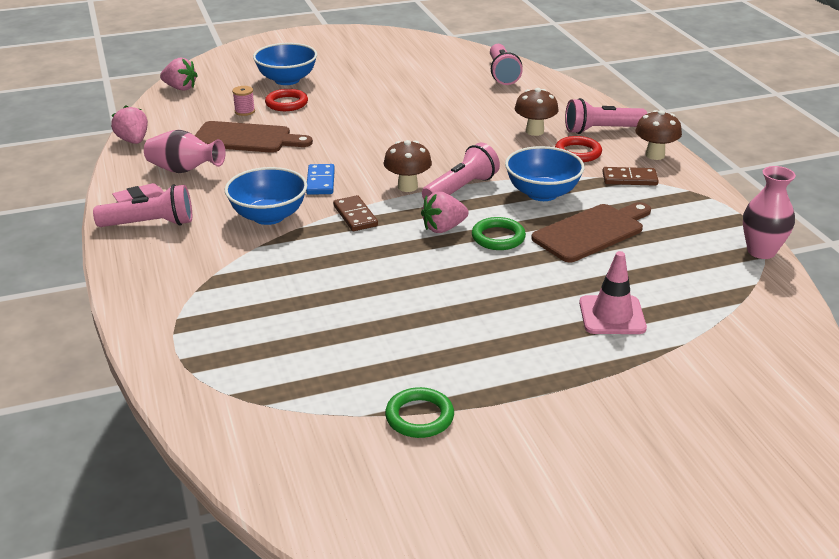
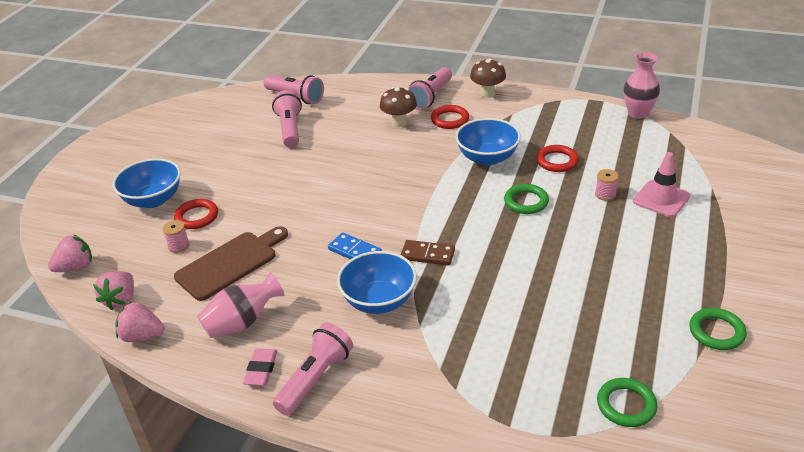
camera: 50 degrees left, 5 degrees up
brown mushroom [384,140,432,192] -> none
pink strawberry [421,192,469,233] -> pink strawberry moved to [93,271,134,311]
pink flashlight [422,143,500,199] -> pink flashlight moved to [272,90,302,148]
brown cutting board [531,202,651,262] -> red ring [536,145,579,172]
brown domino [602,167,659,186] -> none
none -> pink spool [595,169,619,201]
none -> green ring [597,378,658,427]

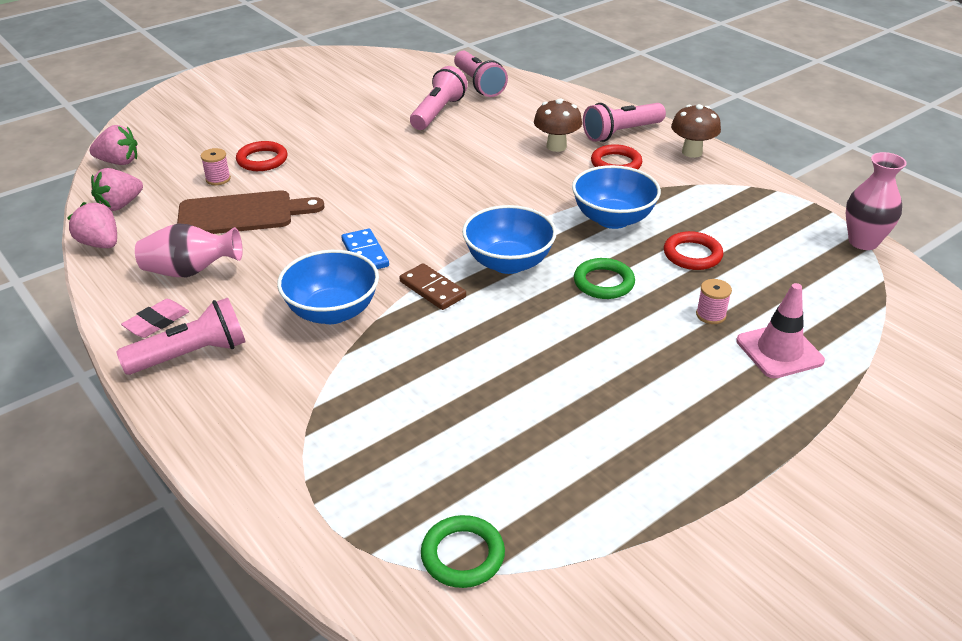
camera: 30 degrees right, 0 degrees up
blue bowl [113,158,181,208] -> blue bowl moved to [462,205,557,274]
green ring [689,308,747,350] -> none

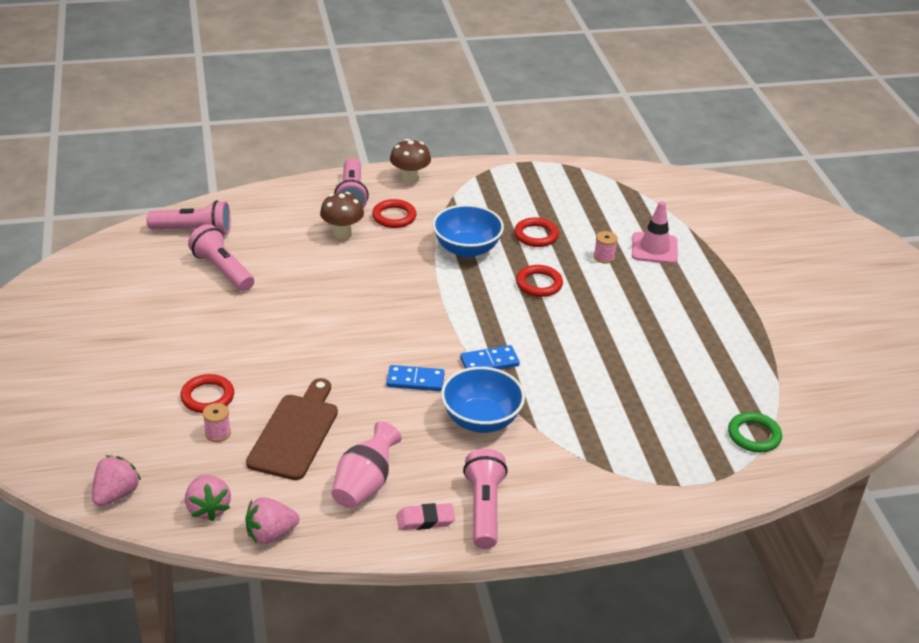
camera: 65 degrees left, 0 degrees up
pink eraser [121,299,189,338] -> pink eraser turned 75 degrees counterclockwise [397,503,455,530]
brown domino [399,263,466,310] -> blue domino [460,345,520,369]
blue bowl [462,205,557,274] -> none
green ring [574,258,635,299] -> red ring [516,265,563,297]
pink vase [846,152,907,250] -> none

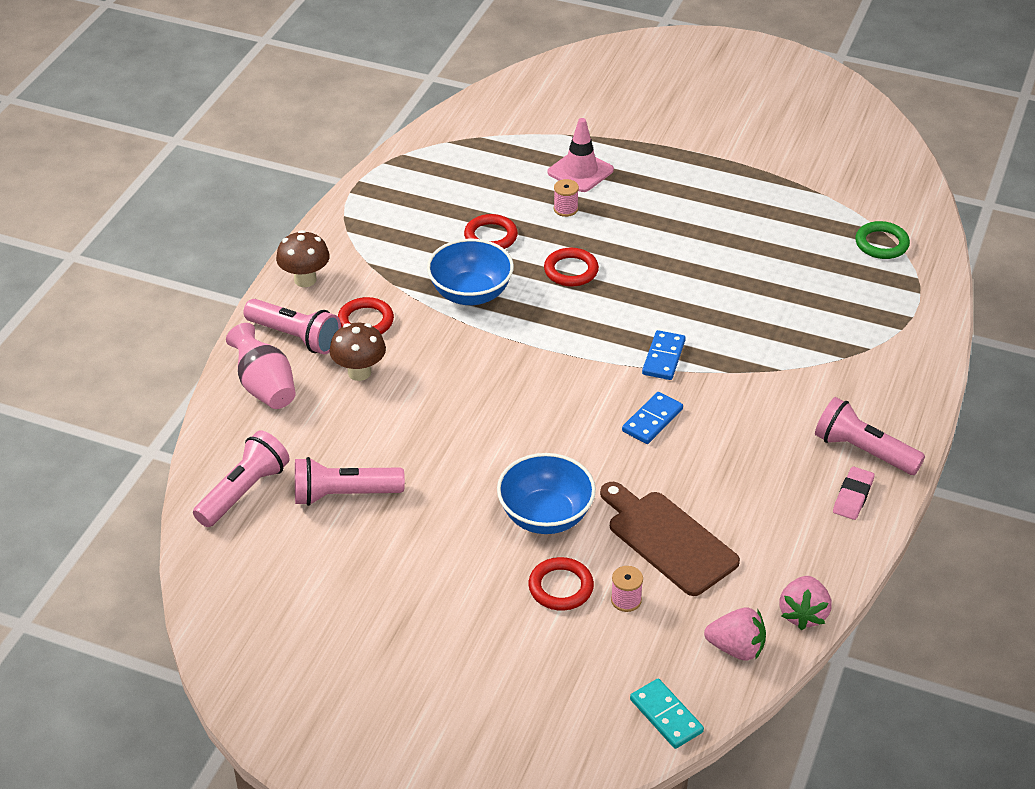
camera: 55 degrees left, 5 degrees up
pink strawberry [92,455,141,506] -> turquoise domino [630,679,704,749]
pink vase [331,422,402,509] -> pink vase moved to [226,323,296,409]
blue bowl [441,367,525,433] -> blue bowl moved to [497,453,596,534]

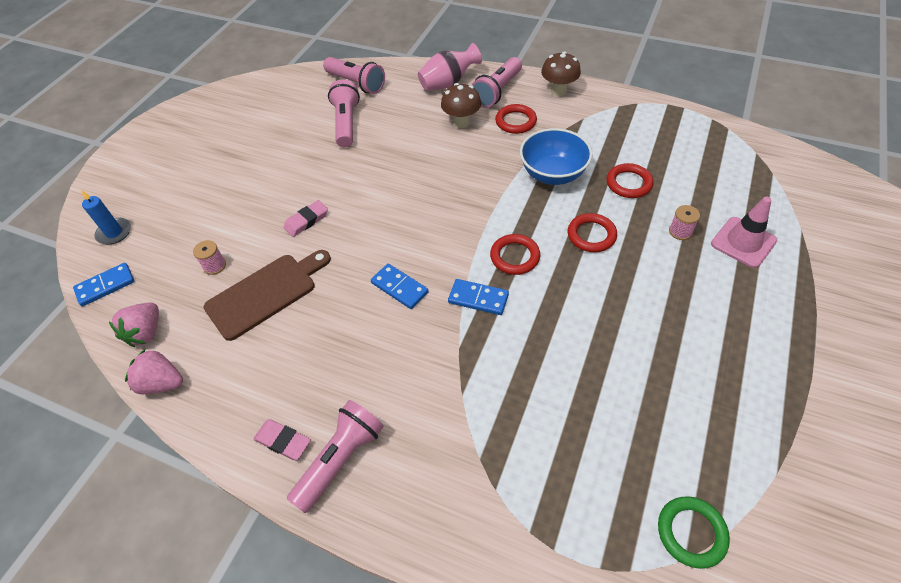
camera: 95 degrees right, 10 degrees up
blue bowl [497,453,596,534] -> pink eraser [283,200,328,237]
red ring [529,557,594,610] -> red ring moved to [490,234,540,275]
turquoise domino [630,679,704,749] -> blue domino [73,263,134,306]
none -> blue candle [81,190,131,245]

